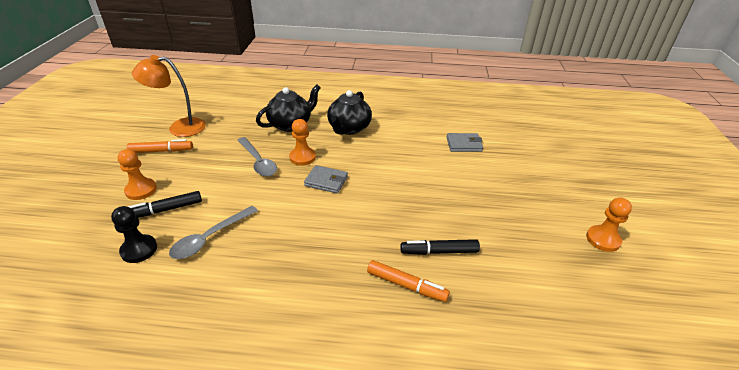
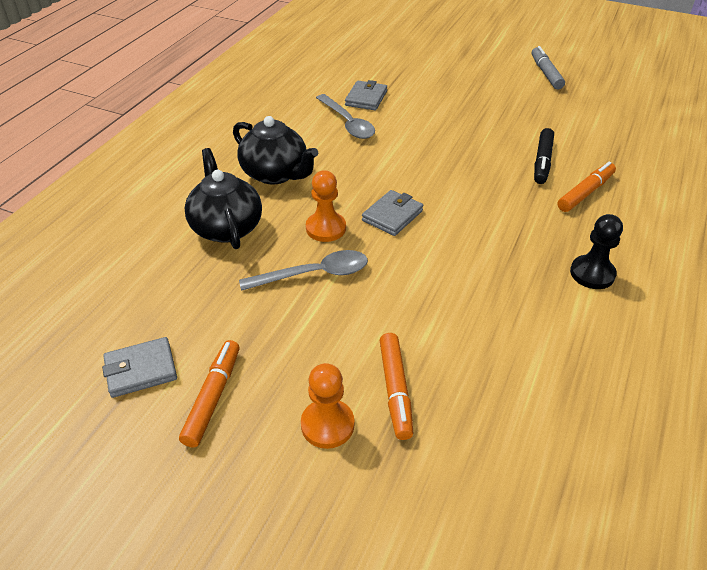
camera: 70 degrees left, 5 degrees up
black pawn [111,206,157,263] -> black pawn moved to [570,214,623,289]
black marker [128,191,202,218] -> orange marker [380,333,413,440]
orange lamp [132,55,206,137] -> grey wallet [102,337,177,398]
grey spoon [169,206,258,259] -> grey spoon moved to [316,94,375,139]
orange pawn [586,197,632,252] -> grey marker [532,46,565,90]

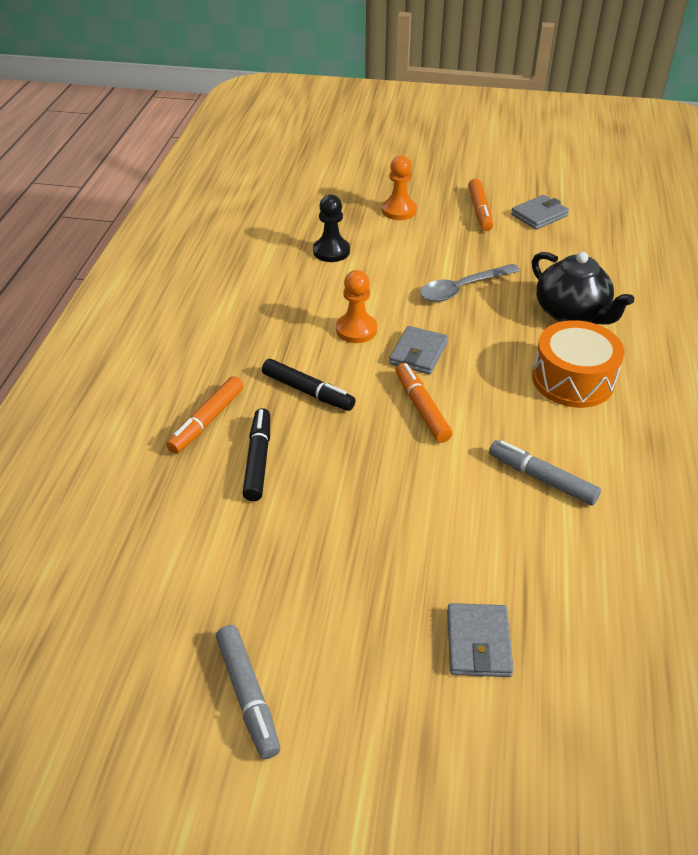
camera: 165 degrees right, 0 degrees up
black teapot [233,116,318,185] -> orange drum [532,320,624,408]
orange pawn [306,170,346,242] -> orange pawn moved to [336,270,377,343]
grey spoon [316,94,375,139] -> grey marker [489,440,601,506]
grey wallet [345,80,387,110] -> grey wallet moved to [447,603,514,677]
orange marker [380,333,413,440] -> orange marker moved to [396,363,452,443]
black pawn [570,214,623,289] -> black pawn moved to [313,195,350,262]
none -> black marker [262,359,356,411]

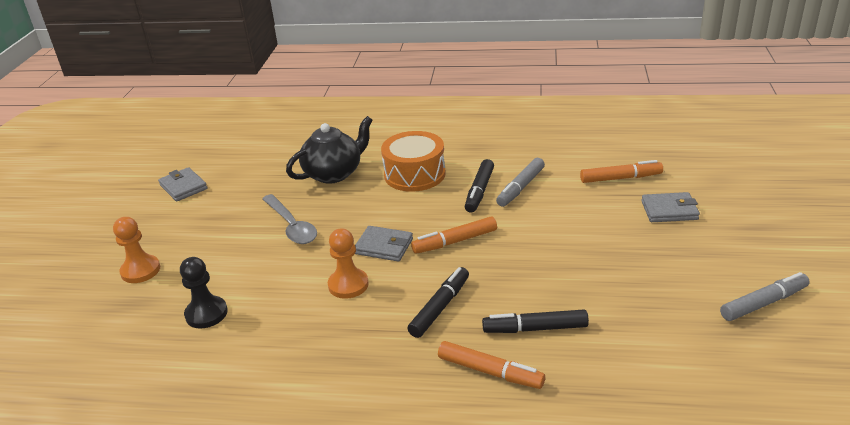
camera: 90 degrees left, 10 degrees down
orange marker [468,179,493,231] -> orange marker moved to [580,160,663,183]
none -> black marker [465,159,494,213]

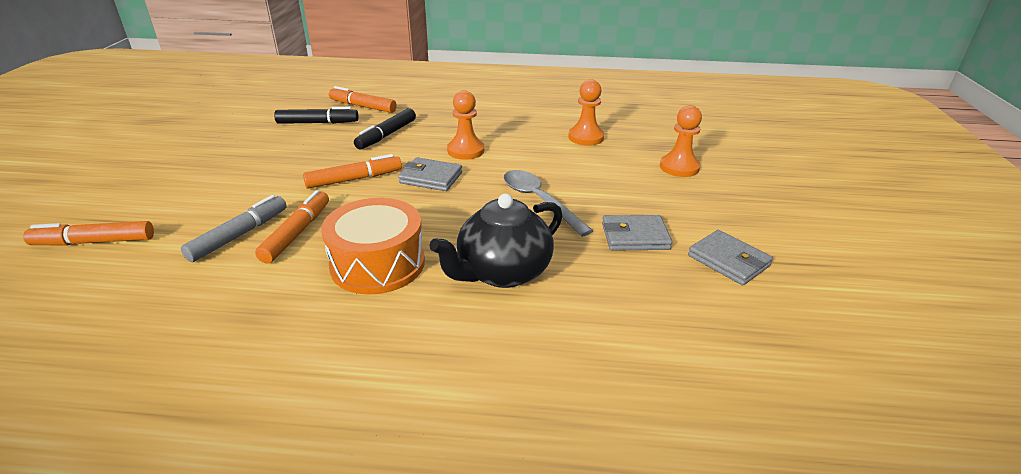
camera: 175 degrees right, 0 degrees up
black pawn [180,257,228,328] -> orange pawn [568,79,604,146]
black marker [465,159,494,213] -> orange marker [255,190,329,263]
grey wallet [641,192,700,222] -> grey wallet moved to [602,215,672,251]
grey marker [720,272,810,321] -> none

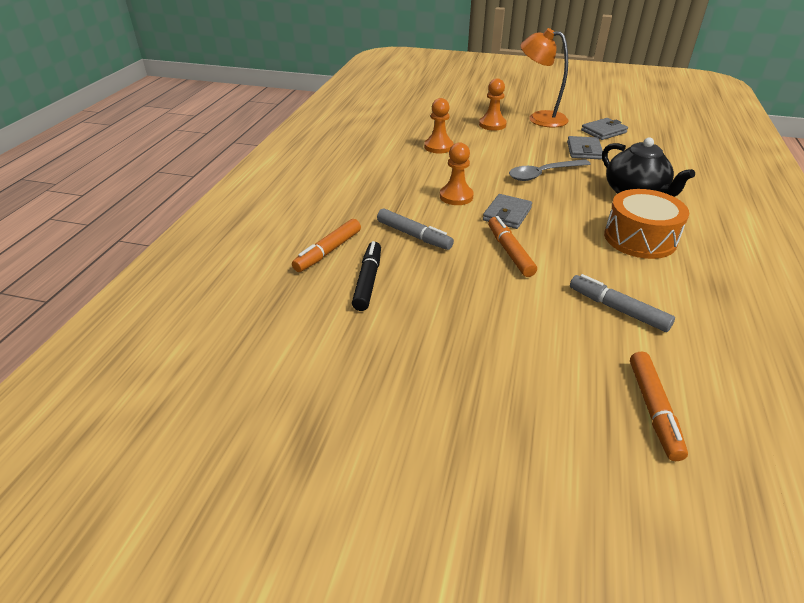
camera: 80 degrees left, 5 degrees up
orange marker [255,190,329,263] -> none
black marker [354,108,416,149] -> grey marker [377,208,454,250]
none -> orange lamp [520,28,569,128]

